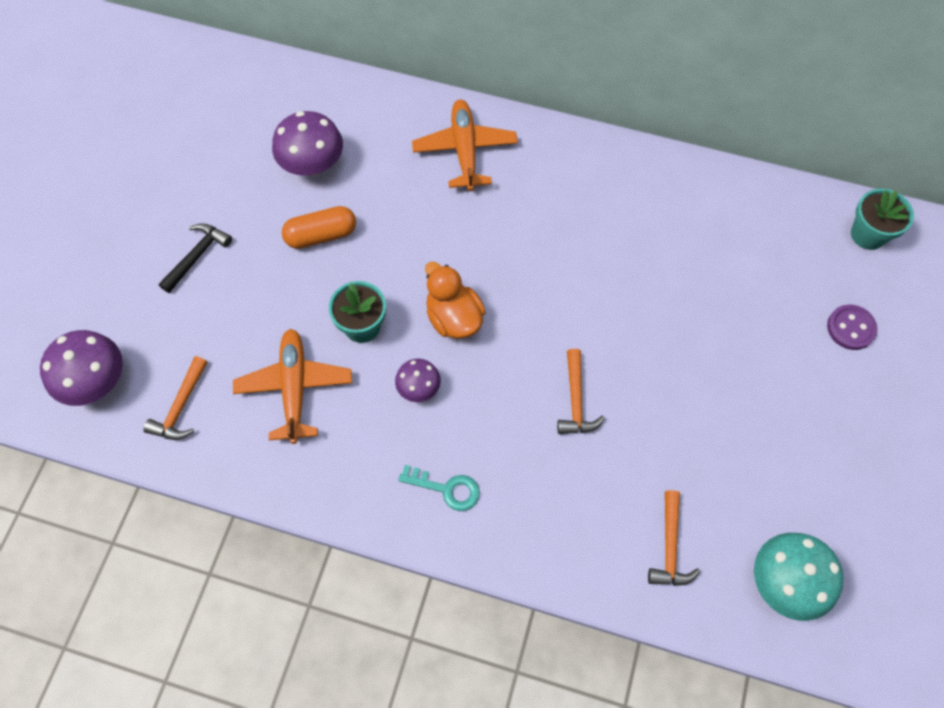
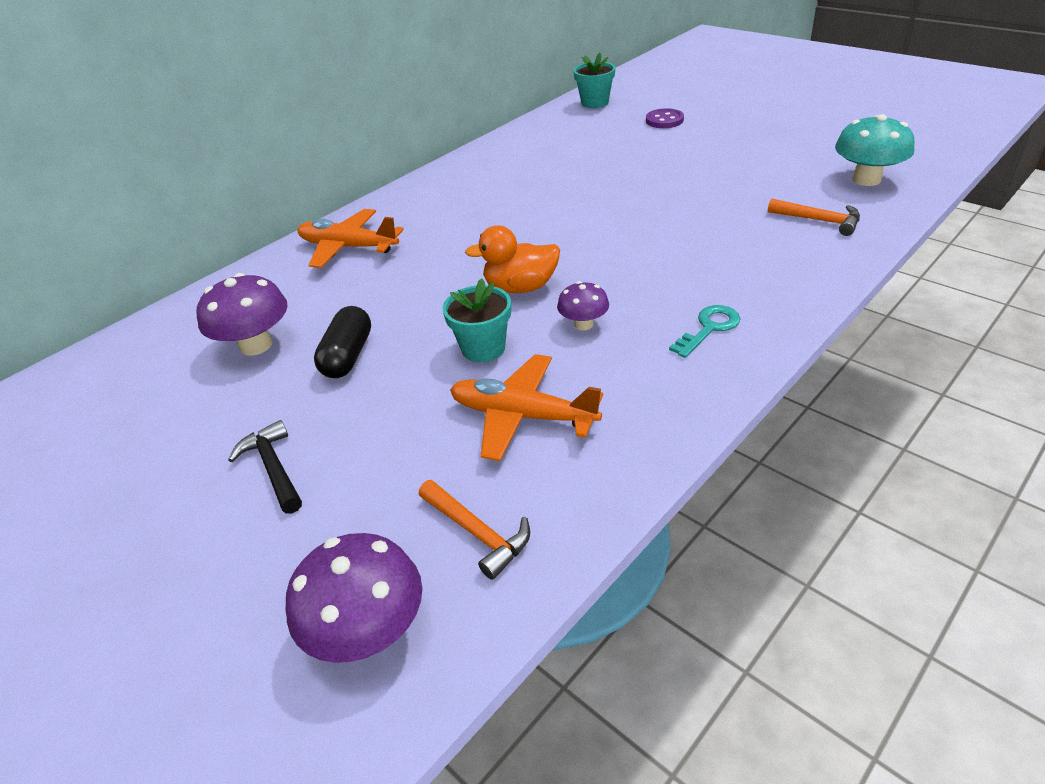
camera: 60 degrees left, 25 degrees down
orange capsule [282,206,356,249] -> black capsule [314,306,371,378]
orange hammer [557,349,605,434] -> none

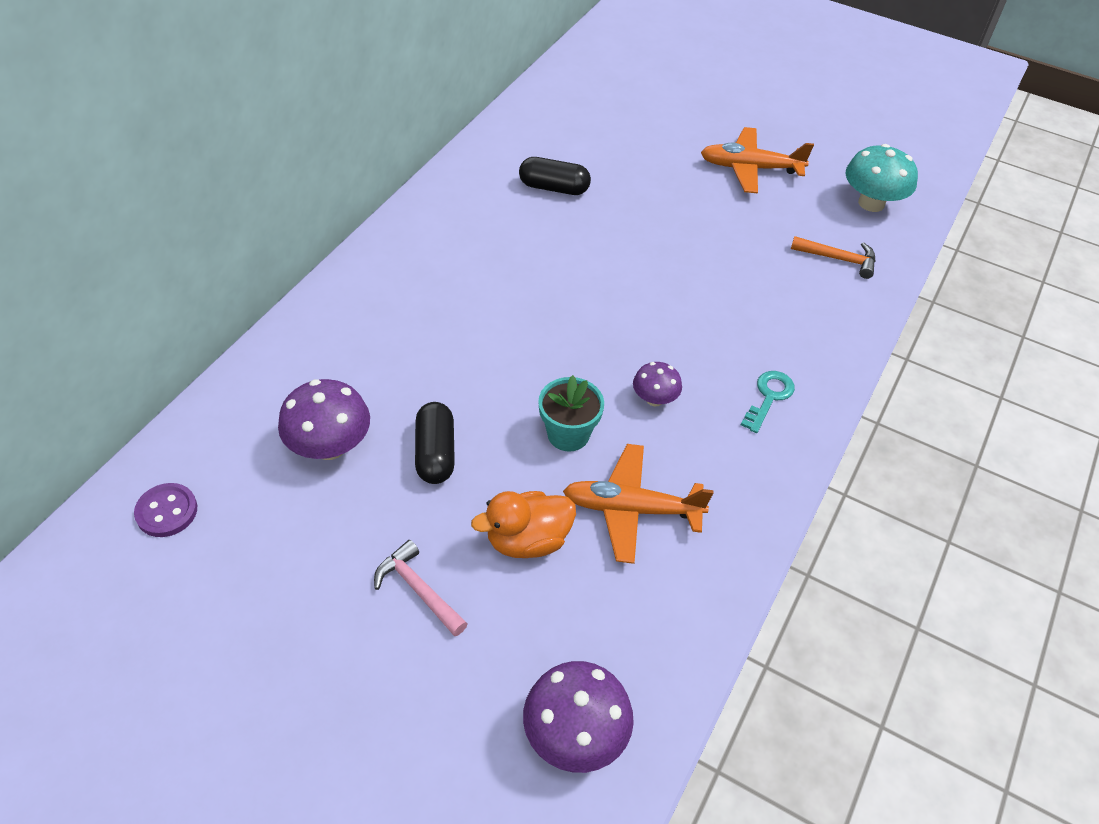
camera: 20 degrees left, 10 degrees up
black hammer [228,420,302,514] -> pink hammer [374,540,468,636]
orange plane [298,209,404,268] -> orange plane moved to [701,127,814,194]
orange hammer [419,480,530,580] -> none
orange duck [465,225,560,293] -> orange duck moved to [471,491,576,558]
turquoise flower pot [573,53,615,108] -> none
purple button [646,108,684,128] -> purple button moved to [134,483,197,537]
none -> black capsule [519,157,591,195]

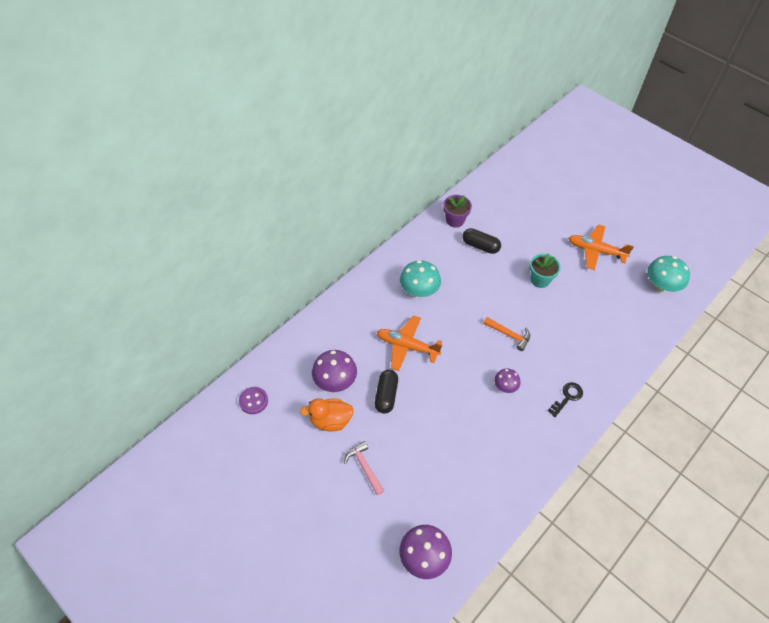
camera: 15 degrees right, 5 degrees up
orange duck [471,491,576,558] -> orange duck moved to [300,398,354,431]
turquoise flower pot [538,375,604,452] -> turquoise flower pot moved to [530,254,561,288]
orange plane [563,444,714,564] -> orange plane moved to [377,315,442,371]
turquoise key [741,371,795,433] -> black key [548,382,583,417]
orange hammer [791,236,876,279] -> orange hammer moved to [483,317,530,351]
none -> turquoise mushroom [400,260,441,297]
none -> purple flower pot [443,195,472,228]

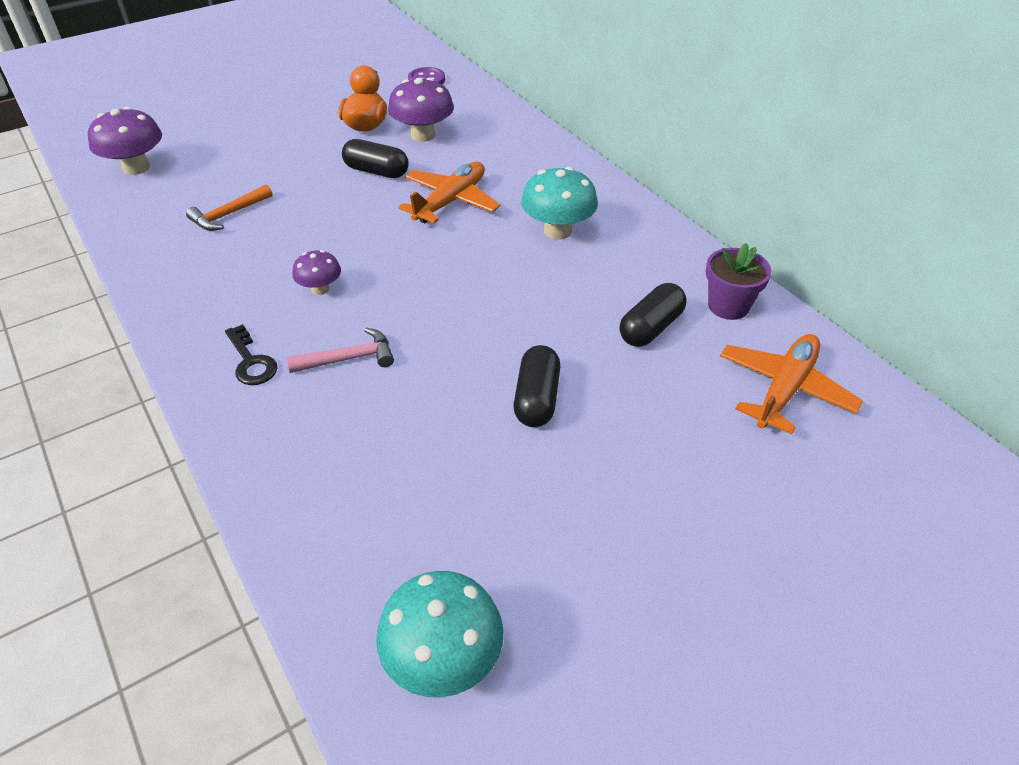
camera: 105 degrees right, 10 degrees down
pink hammer [344,441,384,495] -> pink hammer moved to [287,328,394,373]
orange hammer [483,317,530,351] -> orange hammer moved to [186,184,273,231]
turquoise flower pot [530,254,561,288] -> black capsule [514,345,560,427]
orange plane [568,224,634,270] -> orange plane moved to [720,334,863,434]

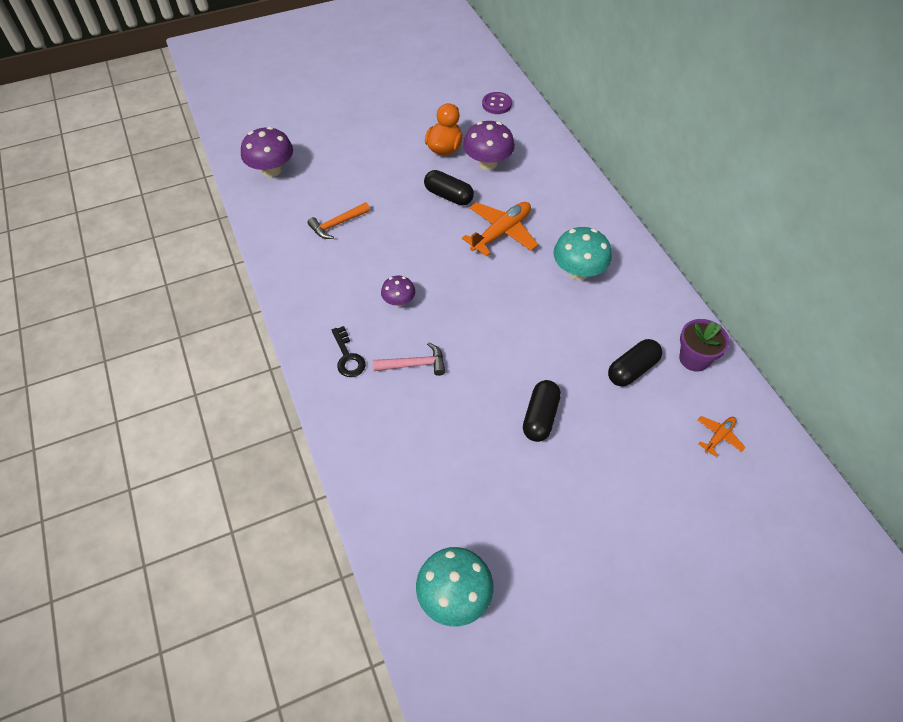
camera: 10 degrees right, 10 degrees up
orange plane [720,334,863,434] -> orange plane [698,416,746,457], size x0.51

